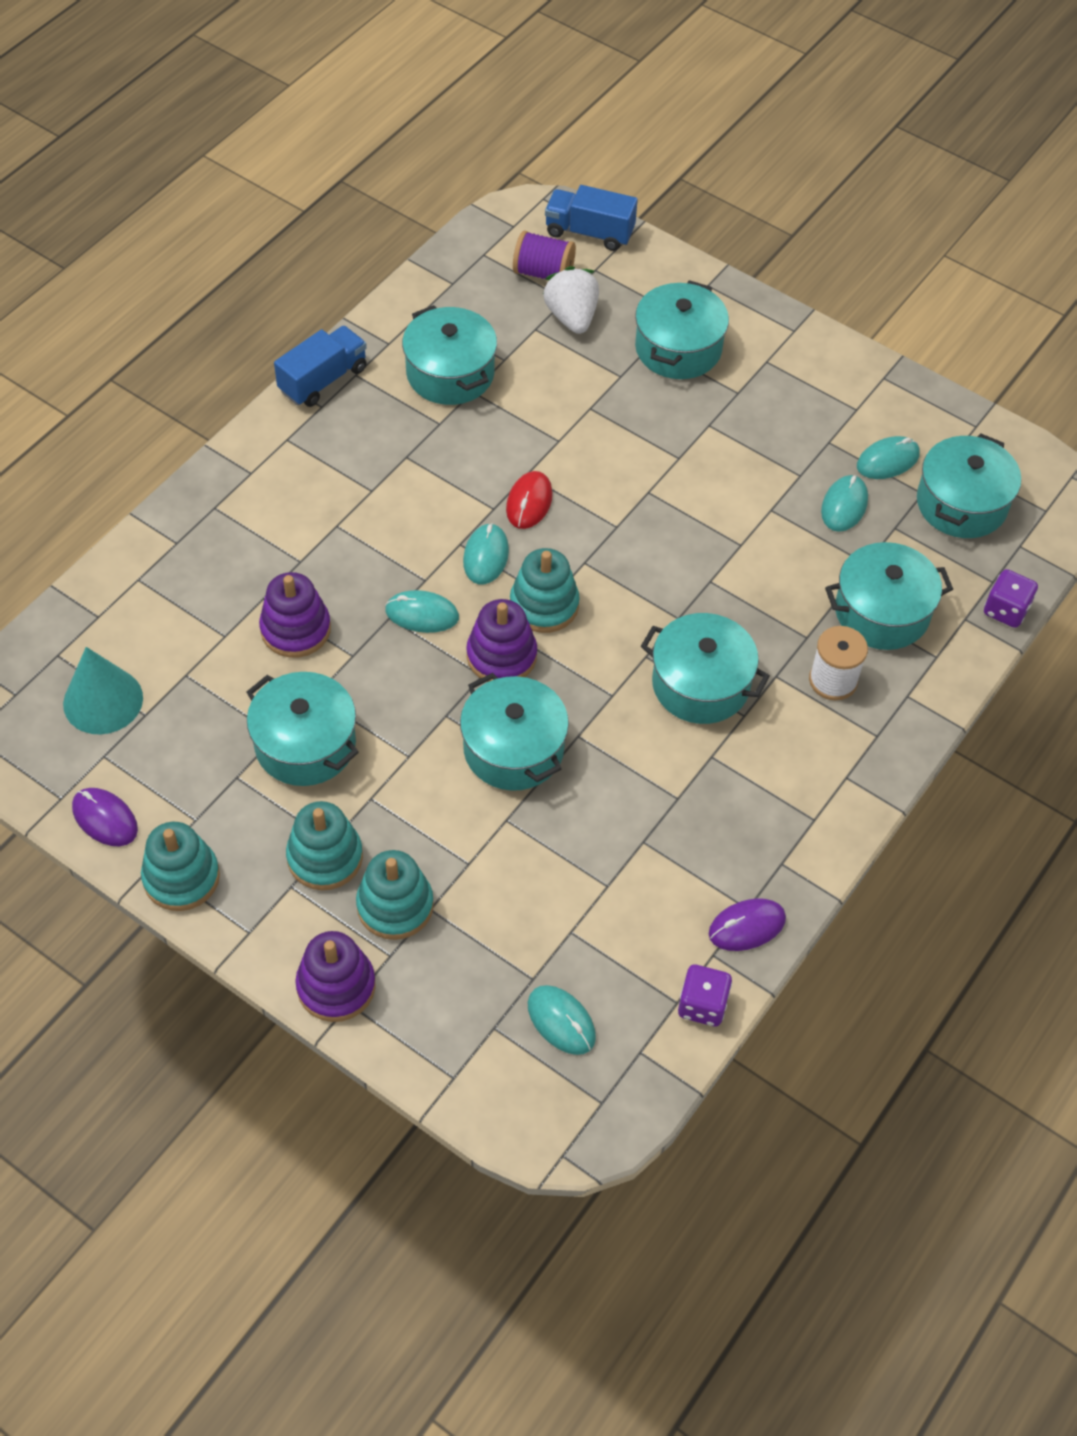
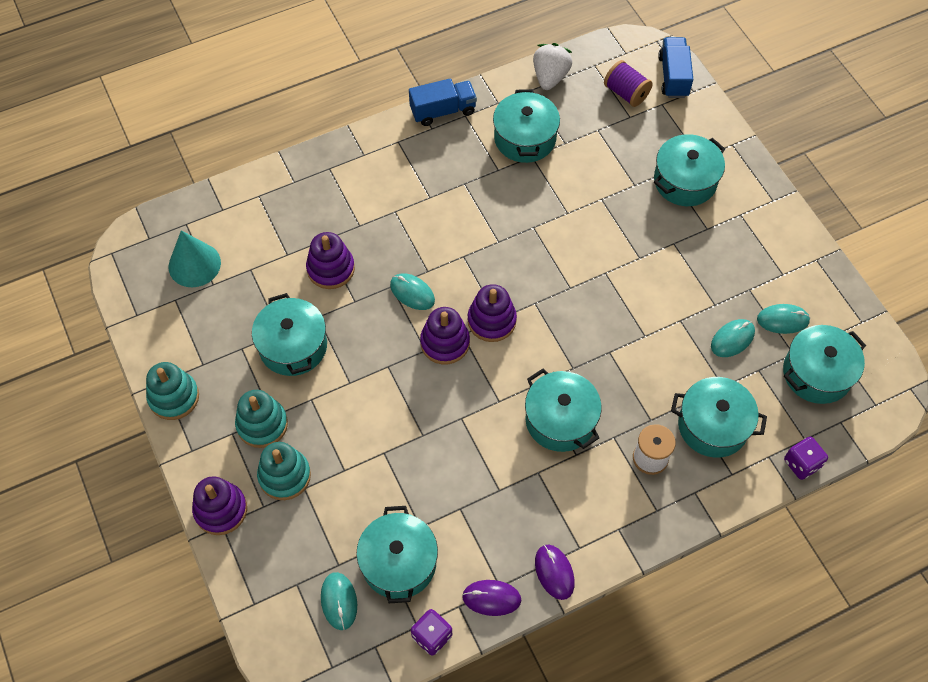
camera: 30 degrees right, 5 degrees up
purple mouse [72,788,138,846] -> purple mouse moved to [535,544,575,600]
turquoise pot [460,673,569,791] -> turquoise pot moved to [356,506,438,603]
turquoise mouse [463,523,509,584] -> none
red mouse [506,471,553,529] -> none
turquoise stacking toy [510,548,580,633] -> purple stacking toy [468,284,517,342]
white strawberry [543,266,599,334] -> white strawberry moved to [533,43,572,90]
blue truck [545,185,638,251] -> blue truck turned 45 degrees clockwise [658,37,693,98]

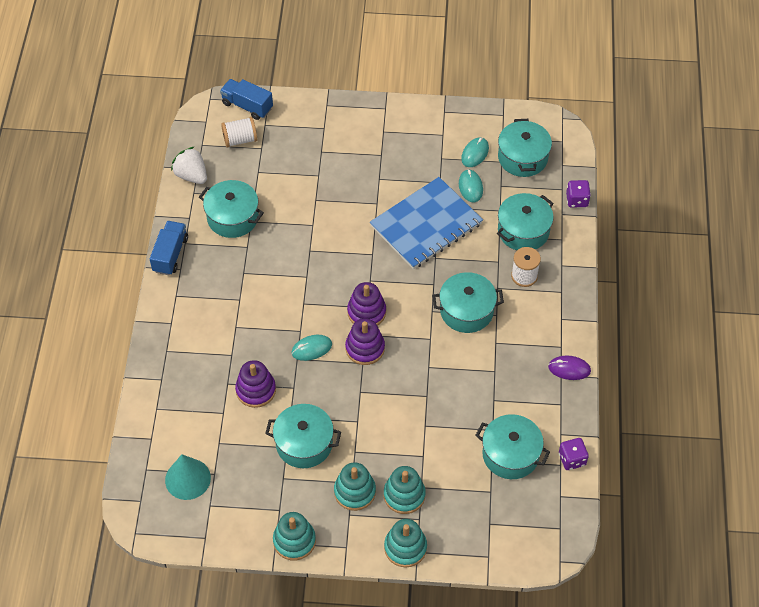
camera: 60 degrees left, 5 degrees down
purple stacking toy [192,476,247,535] -> turquoise stacking toy [384,519,427,568]
turquoise mouse [321,572,357,630] -> none
purple mouse [462,580,521,616] -> none
purple spool [604,60,653,107] -> white spool [221,117,257,148]
turquoise pot [654,134,725,206] -> none
none -> blue notebook [370,177,483,269]

